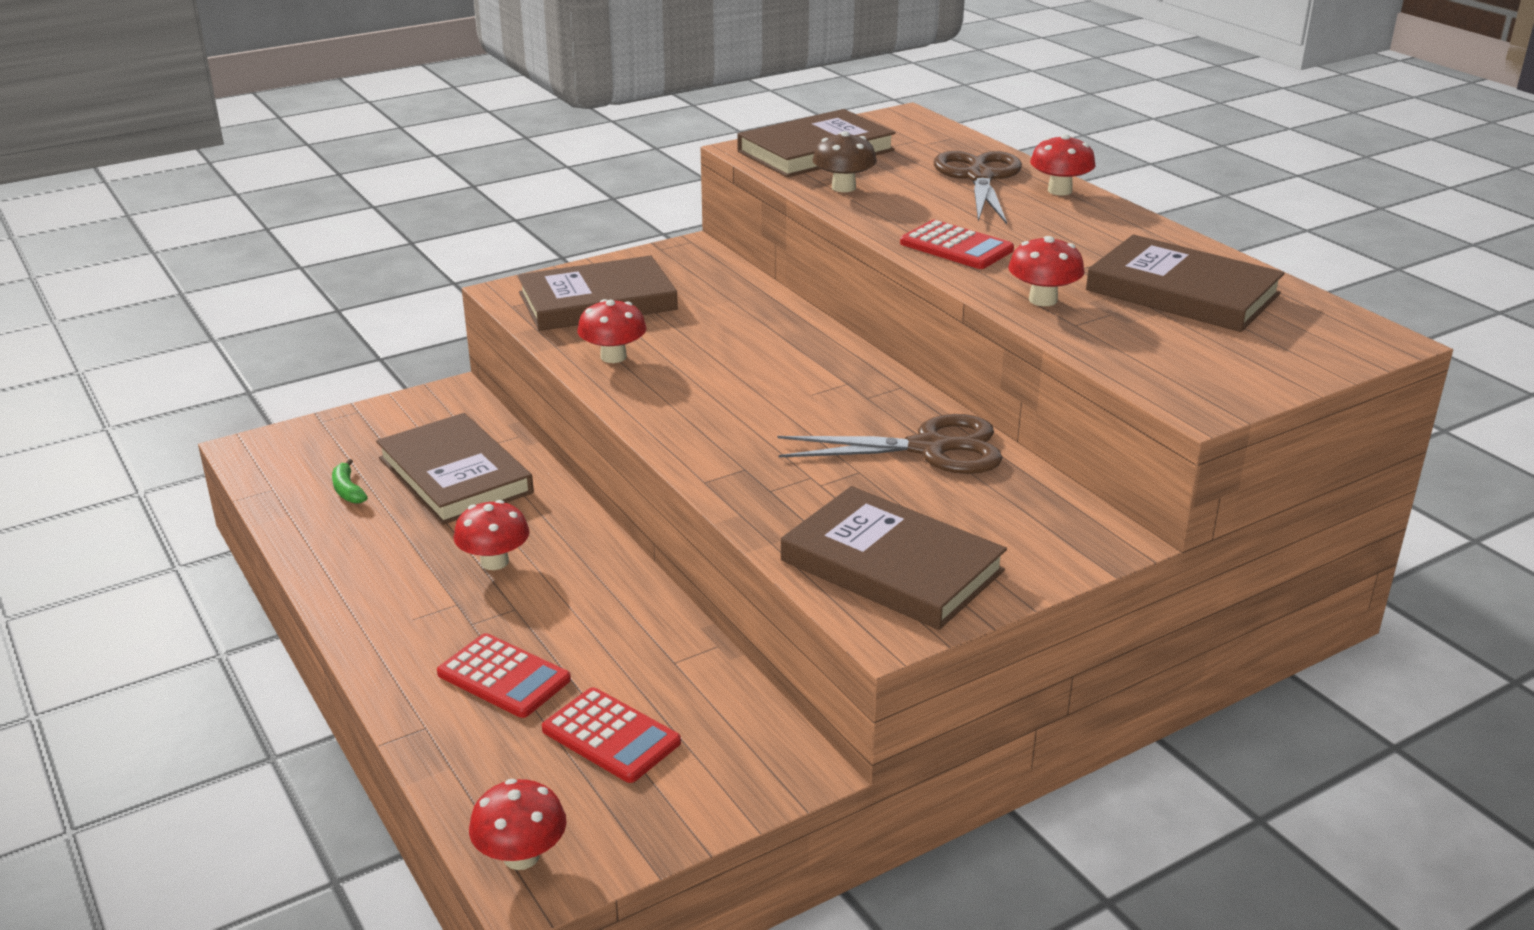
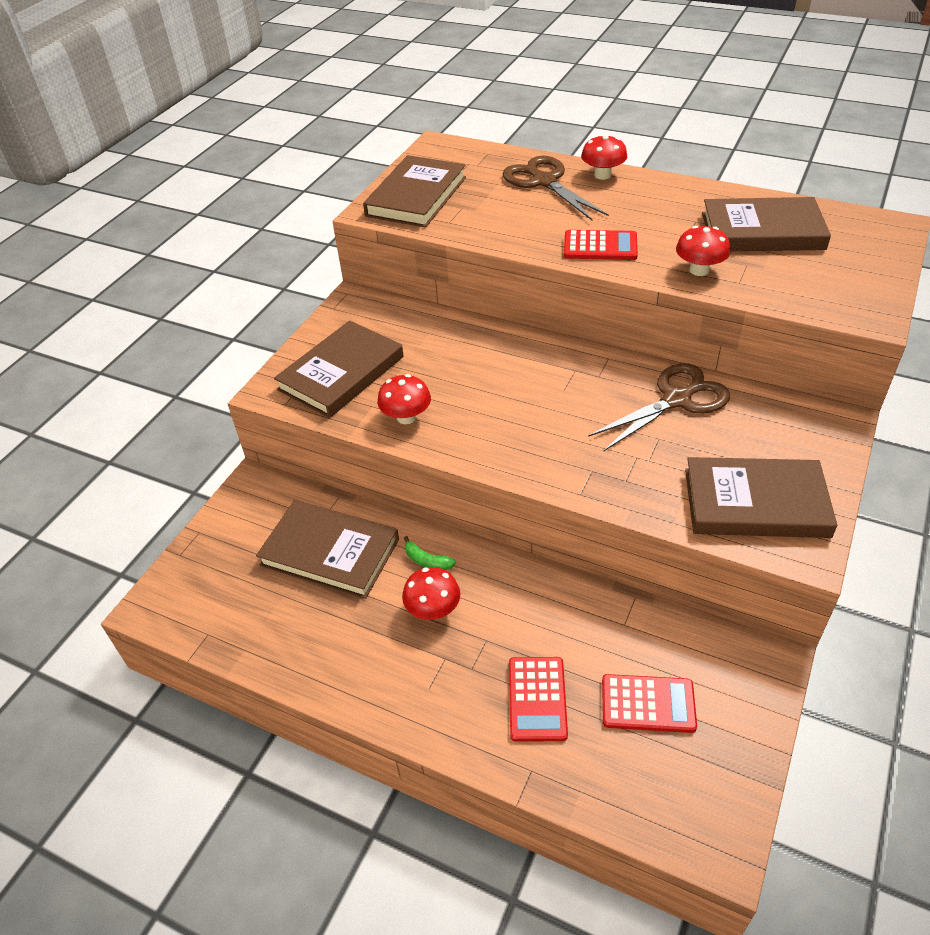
camera: 30 degrees left, 15 degrees up
green banana [332,459,368,503] -> green banana moved to [404,536,456,570]
red calculator [437,633,571,718] -> red calculator turned 90 degrees clockwise [509,657,568,742]
red mushroom [469,779,567,870] -> none
brown mushroom [813,131,877,192] -> none

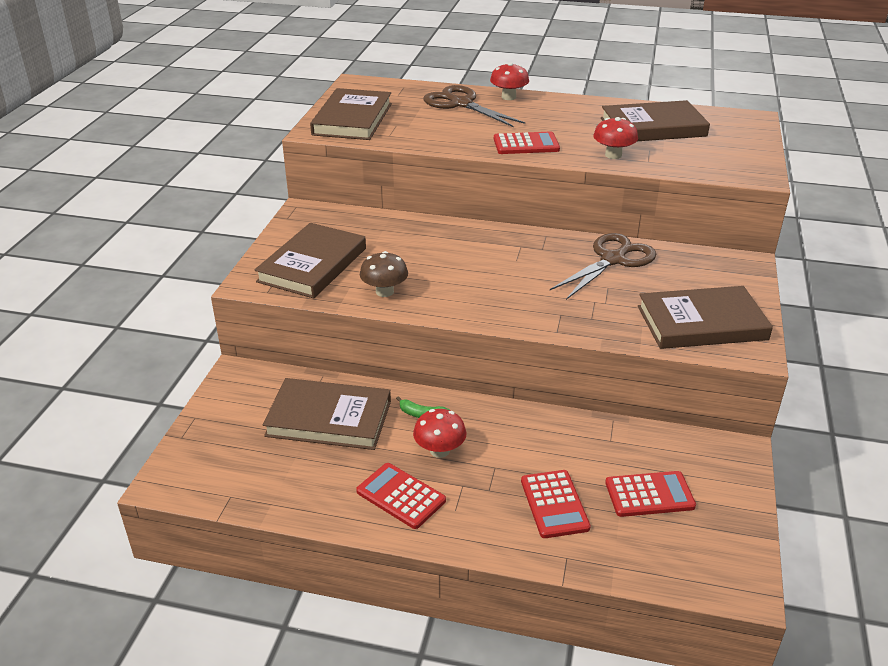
camera: 15 degrees left, 10 degrees down
red mushroom [377,374,431,424] -> brown mushroom [360,251,408,297]
none -> red calculator [356,463,446,529]

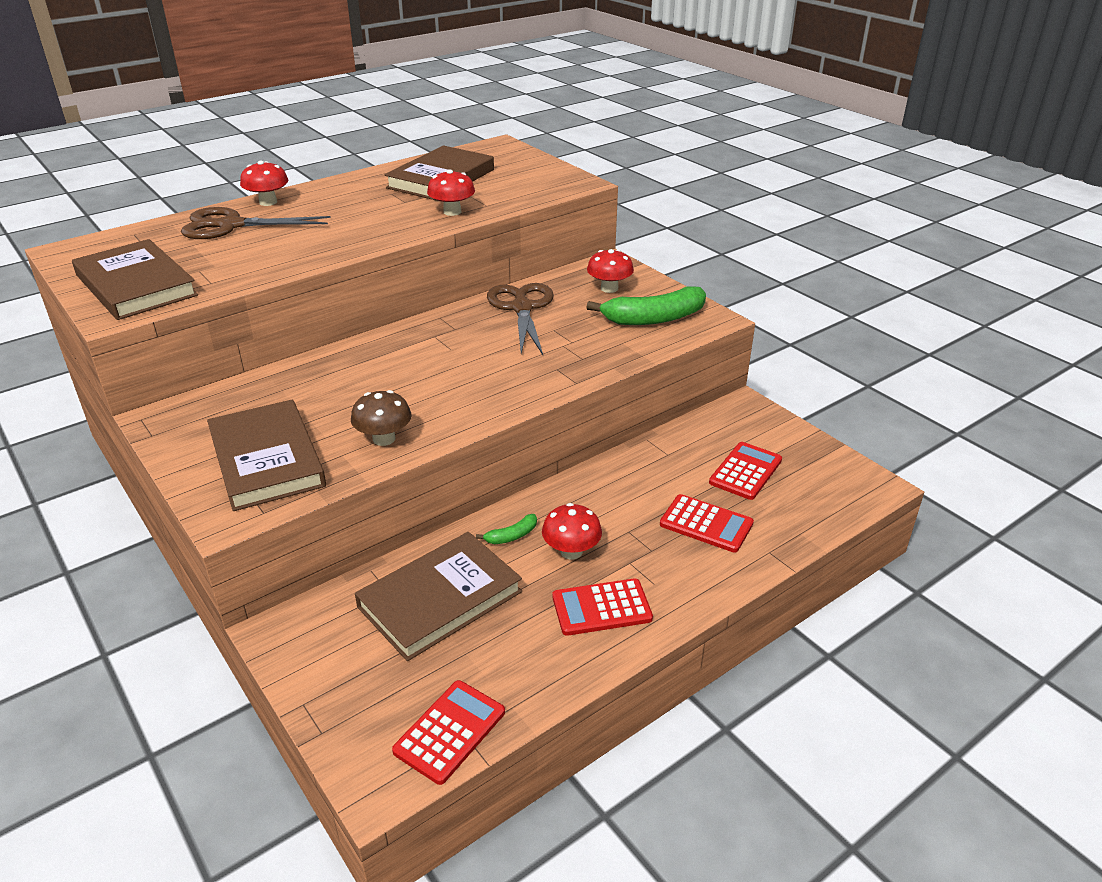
camera: 50 degrees left, 0 degrees up
red calculator [494,132,560,154] -> red calculator moved to [392,680,505,785]
brown book [638,286,773,349] -> green banana [587,286,706,325]
none -> red mushroom [587,249,634,293]

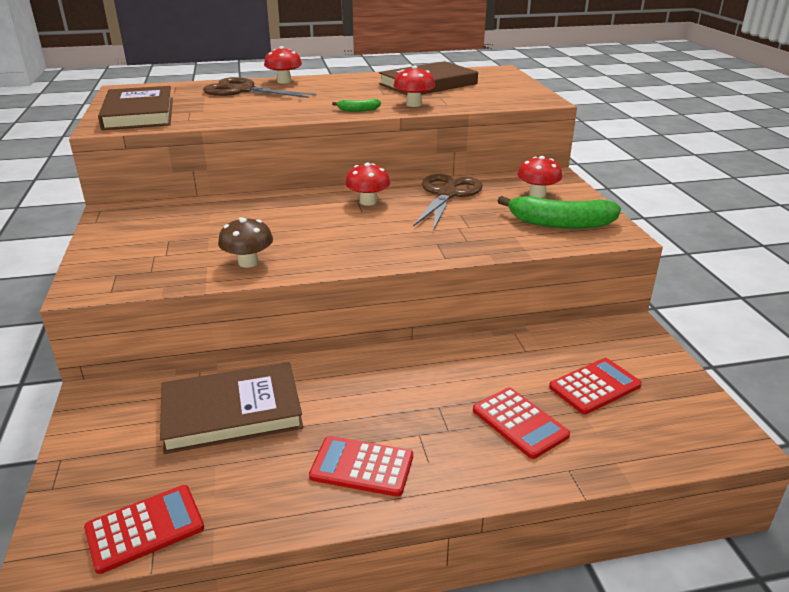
camera: 25 degrees right, 5 degrees down
brown book [207,400,326,511] -> none
green banana [476,514,537,544] -> green banana moved to [332,99,381,112]
red mushroom [542,503,602,559] -> red mushroom moved to [345,163,390,205]

